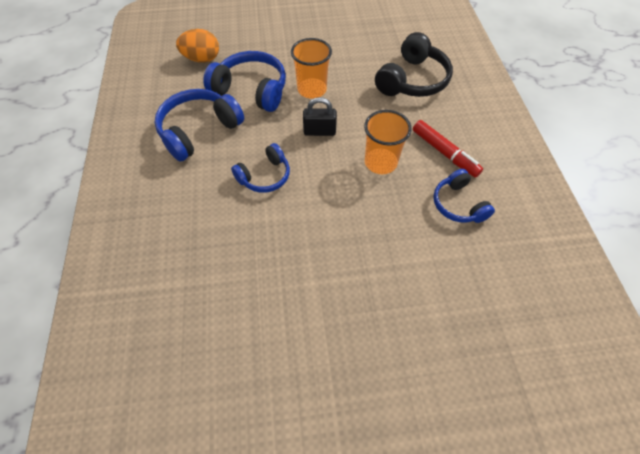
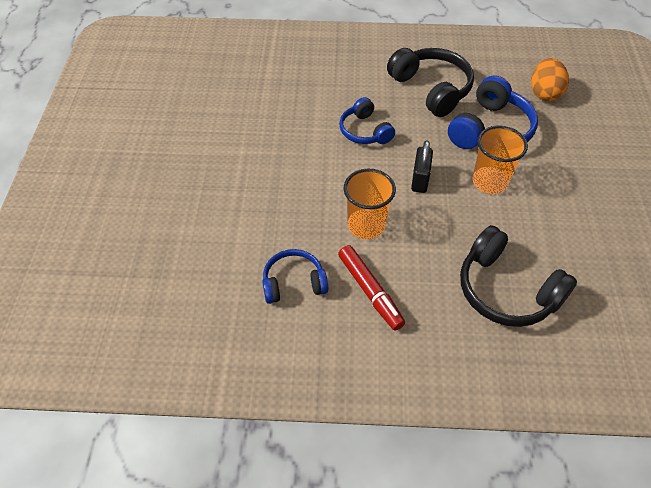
camera: 100 degrees right, 5 degrees down
blue headphones [154,89,244,162] -> black headphones [387,48,474,117]
red marker [413,120,483,178] -> red marker turned 90 degrees counterclockwise [338,245,405,331]

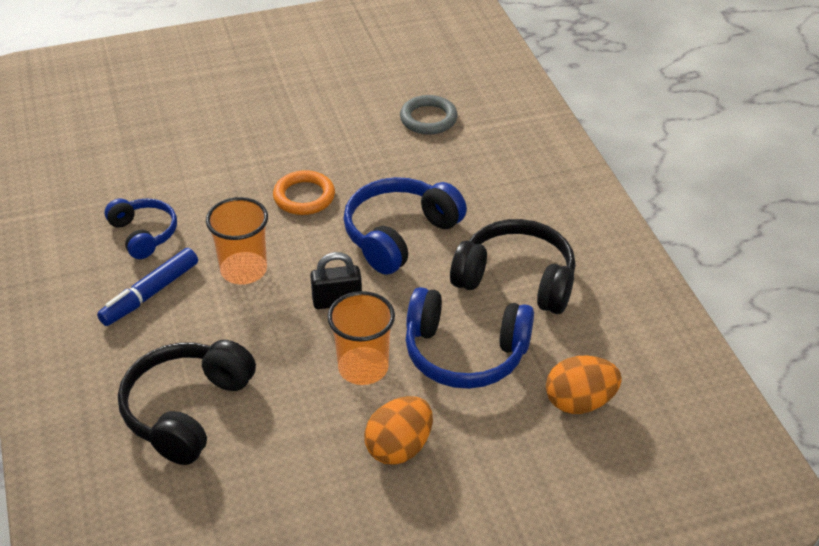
camera: 70 degrees right, 10 degrees down
red marker [338,245,405,331] -> blue marker [97,248,198,326]
blue headphones [339,97,395,144] -> blue headphones [344,177,467,275], size x1.61
black headphones [387,48,474,117] -> black headphones turned 105 degrees counterclockwise [450,219,576,314]
none -> orange ring [273,170,335,215]
none -> orange egg [364,396,433,465]
none -> grey ring [400,95,458,135]

